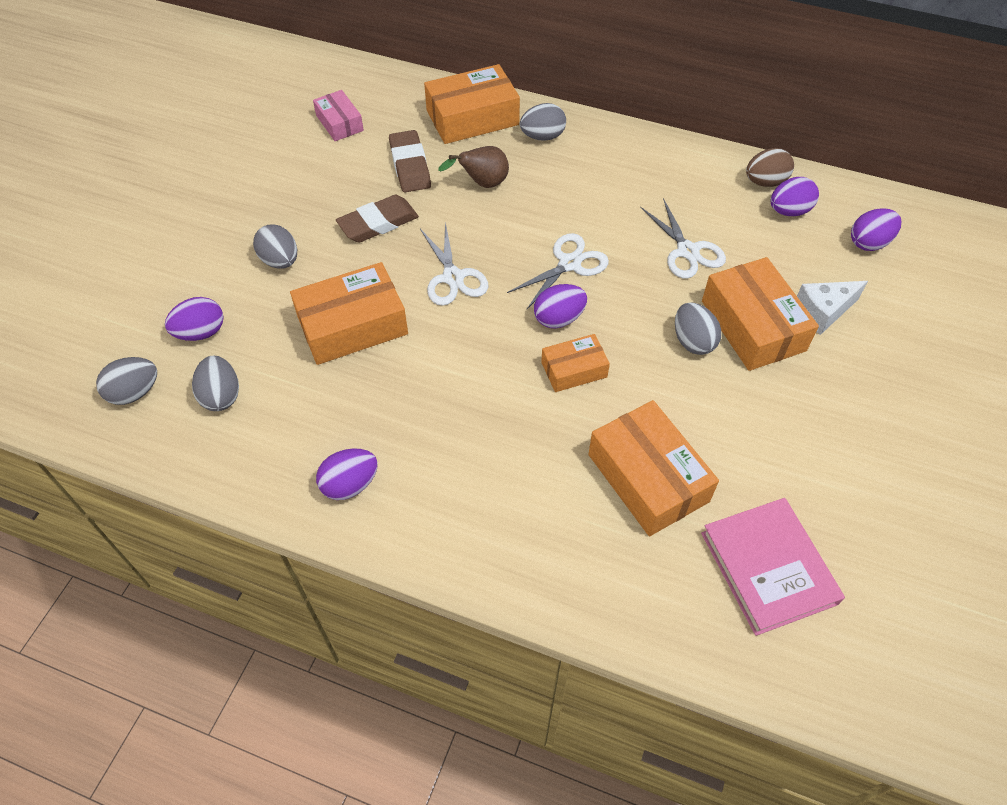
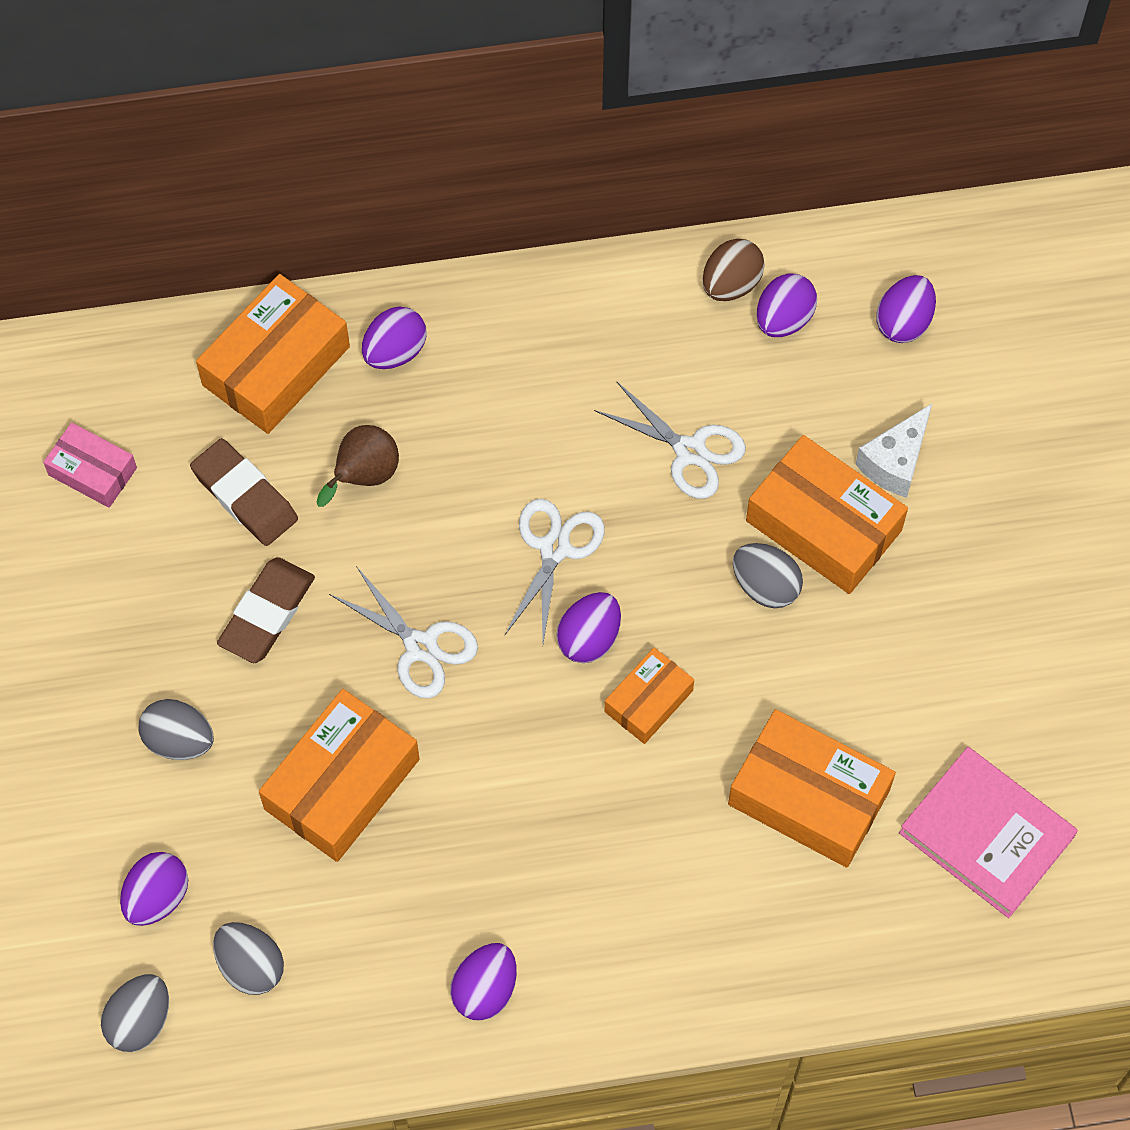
camera: 30 degrees left, 10 degrees up
grey egg [520,103,566,141] -> purple egg [362,307,426,369]

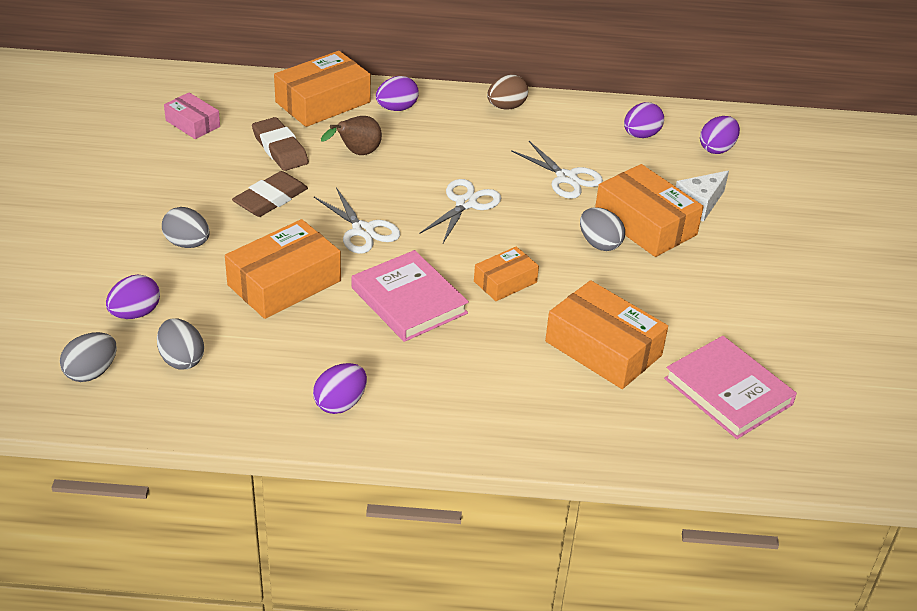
camera: 10 degrees right, 25 degrees down
purple egg [557,592,621,663] -> none
brown egg [702,239,765,301] -> brown egg moved to [487,75,528,110]
none -> pink book [352,250,469,342]

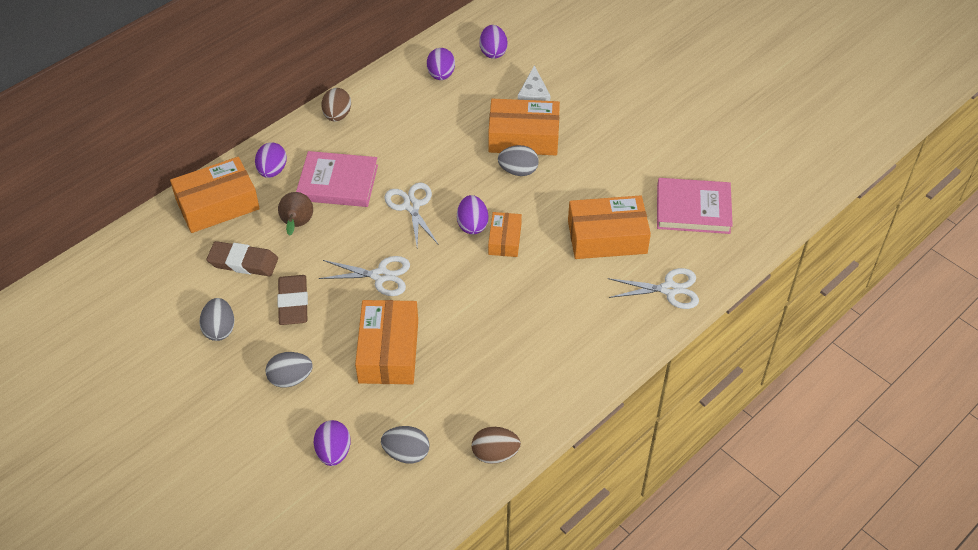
camera: 45 degrees left, 10 degrees up
grey egg [60,332,117,382] -> grey egg moved to [199,298,234,341]
pink box [164,93,220,139] -> none
orange box [274,51,371,127] -> orange box turned 60 degrees clockwise [170,157,260,233]
purple egg [313,363,367,414] -> purple egg moved to [457,195,489,234]
pink book [352,250,469,342] -> pink book moved to [296,151,378,207]
white scissors [511,141,603,199] -> white scissors moved to [608,268,699,309]
none -> brown egg [472,427,521,464]

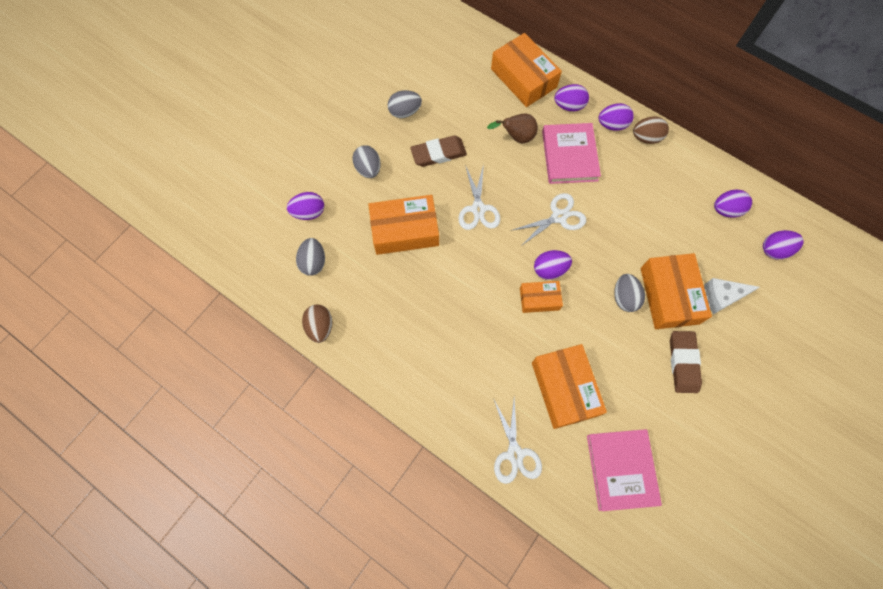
camera: 80 degrees right, 20 degrees up
brown eraser [207,241,278,276] -> brown eraser moved to [670,331,702,393]
none -> purple egg [598,103,634,131]

